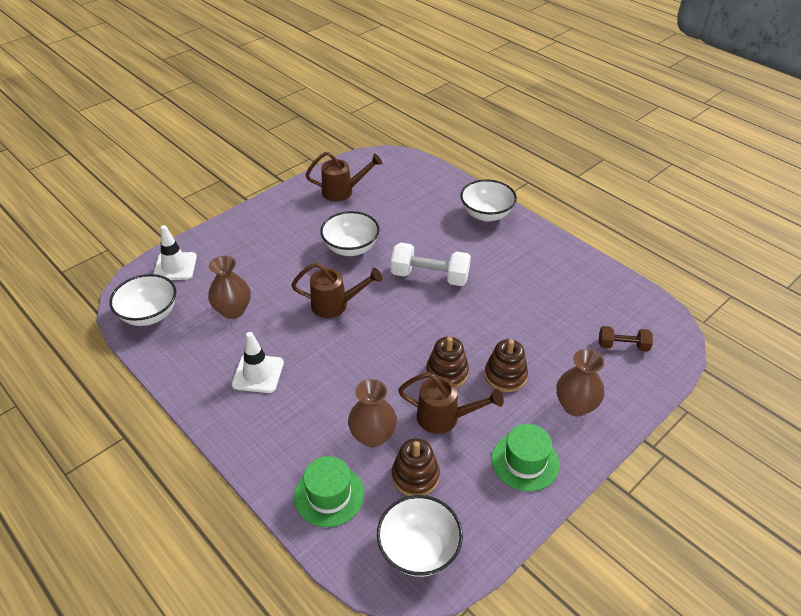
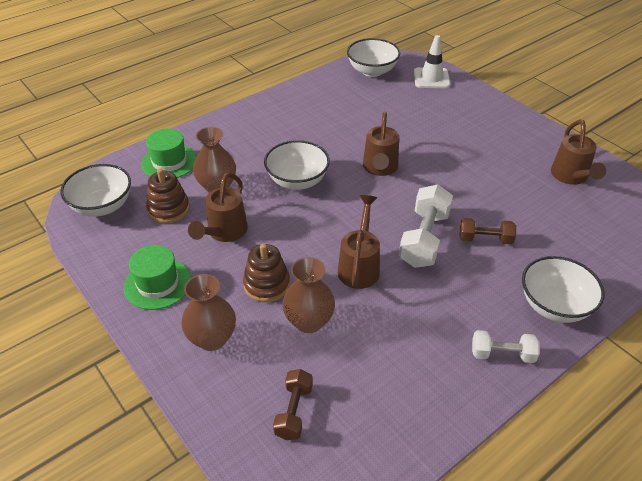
camera: 95 degrees right, 0 degrees up
brown vase [208,256,251,319] -> brown vase moved to [282,257,335,333]
white traffic cone [232,332,284,393] -> none
white bowl [320,211,380,256] -> white bowl moved to [264,140,330,190]
brown stacking toy [426,337,469,388] -> none
none -> brown watering can [338,195,380,289]
none -> brown dumbbell [460,218,516,244]
none -> white dumbbell [472,330,540,363]

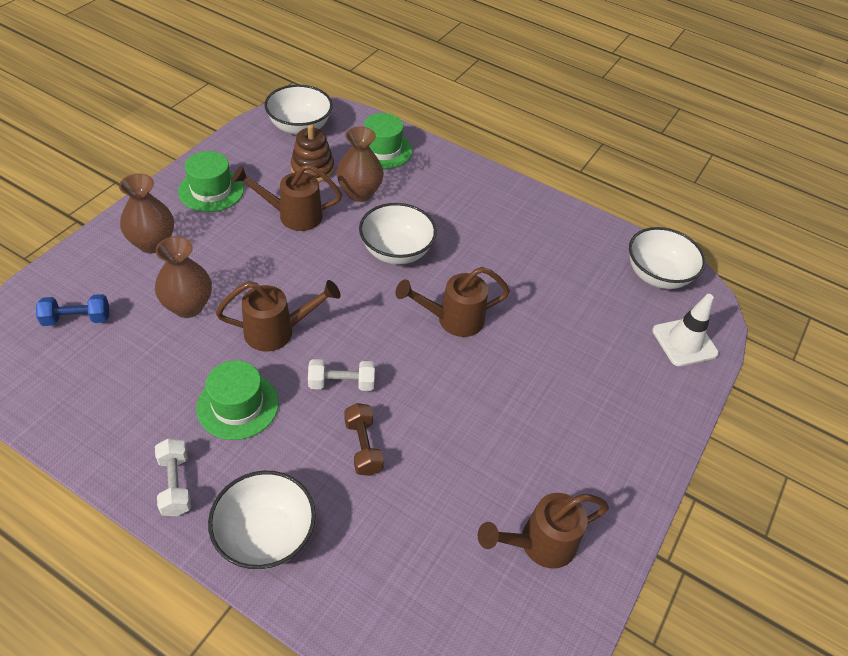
camera: 65 degrees right, 5 degrees up
brown stacking toy [243,244,290,302] -> none
brown dumbbell [273,369,313,440] -> blue dumbbell [36,294,109,326]
white dumbbell [399,184,453,268] -> white dumbbell [308,359,375,391], size x0.59
none -> green hat [196,360,279,440]

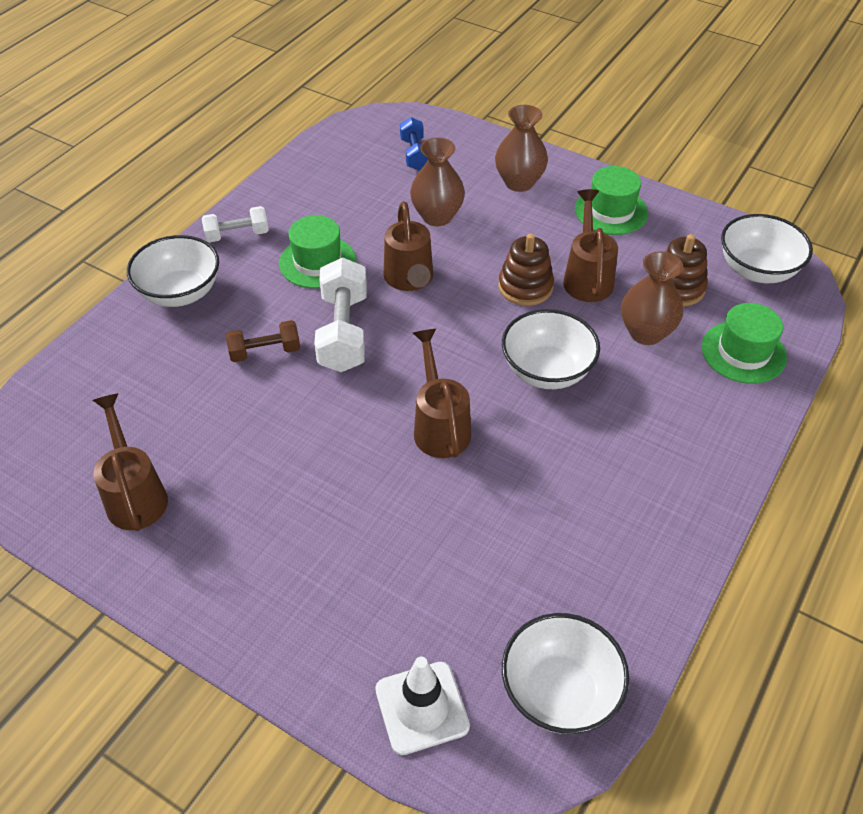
camera: 95 degrees right, 0 degrees up
white dumbbell [308,359,375,391] -> white dumbbell [314,257,367,372], size x1.68
none -> brown stacking toy [498,233,554,306]

